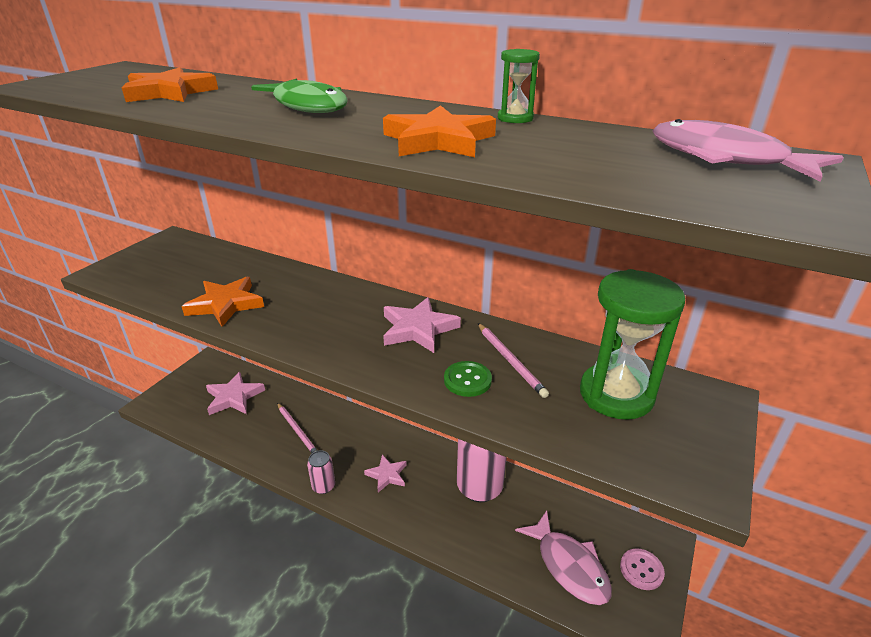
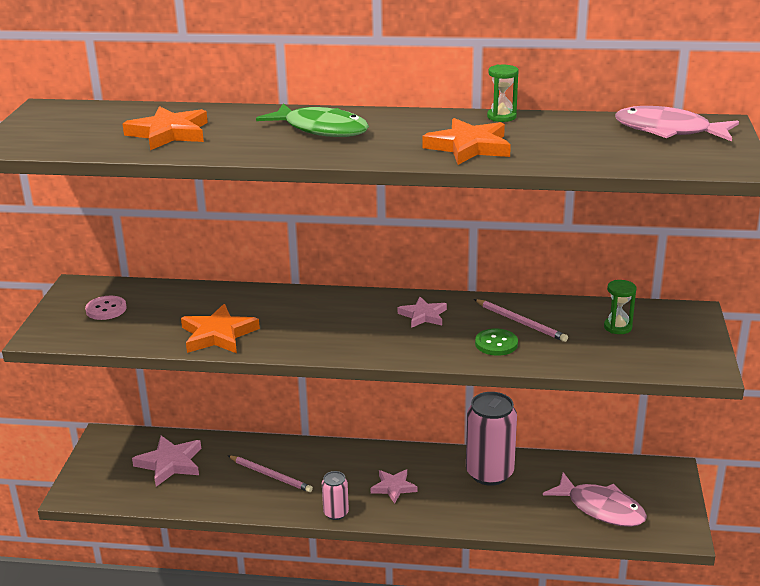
camera: 20 degrees left, 5 degrees down
pink star [383,297,461,353] -> pink star [398,297,447,328], size x0.64
green hourglass [580,269,685,420] -> green hourglass [604,280,636,334], size x0.45
pink button [620,549,665,590] -> pink button moved to [85,296,127,320]

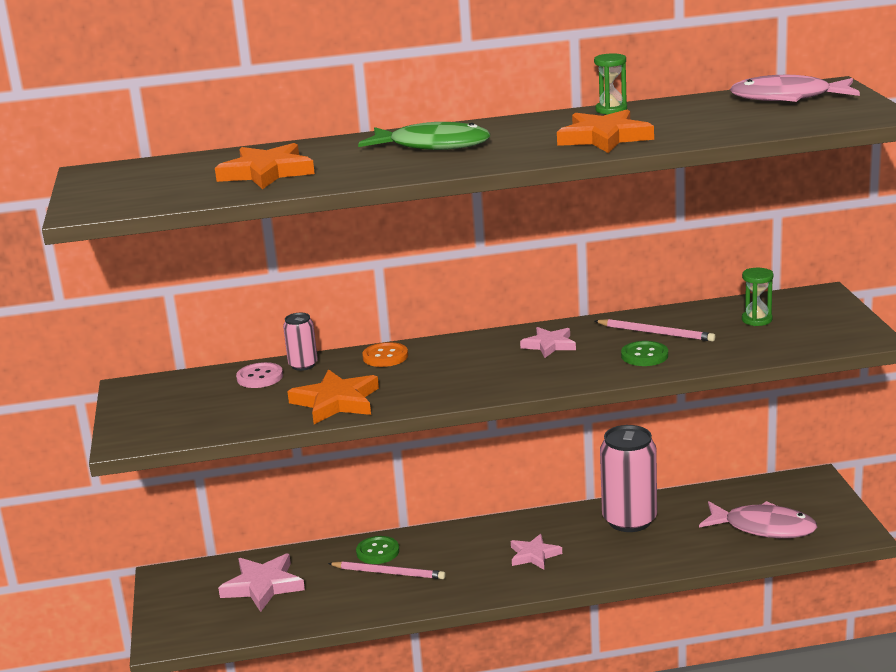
camera: 15 degrees left, 5 degrees down
pink button [85,296,127,320] -> pink button moved to [236,362,283,388]
pink can [322,471,349,520] -> pink can moved to [283,313,318,371]
none -> green button [356,536,399,564]
none -> orange button [362,342,408,367]

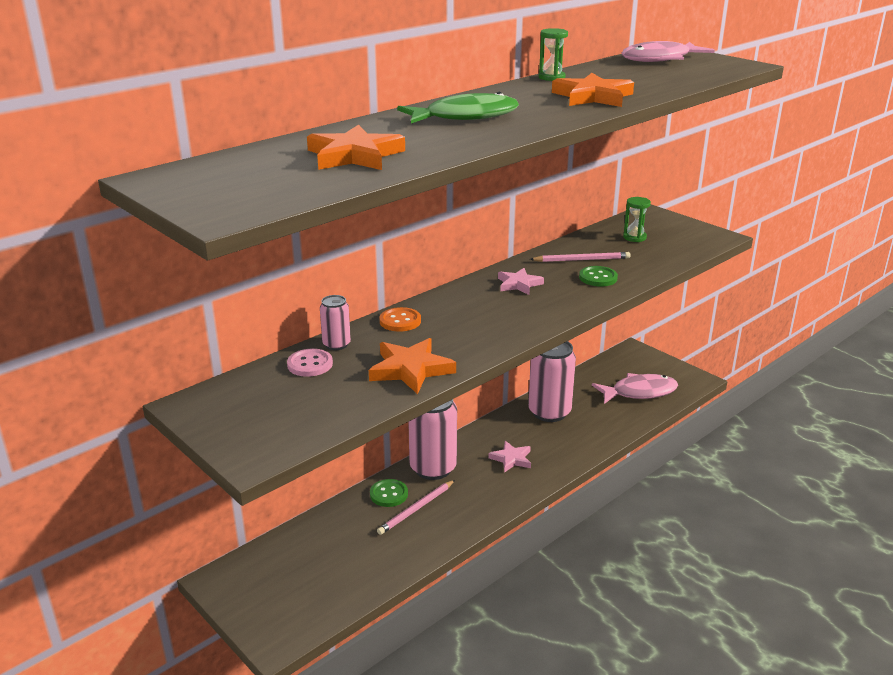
camera: 35 degrees left, 5 degrees up
pink star [218,554,305,612] -> none
pink pencil [328,561,446,579] -> pink pencil turned 150 degrees clockwise [377,480,455,535]
none -> pink can [408,399,457,480]

